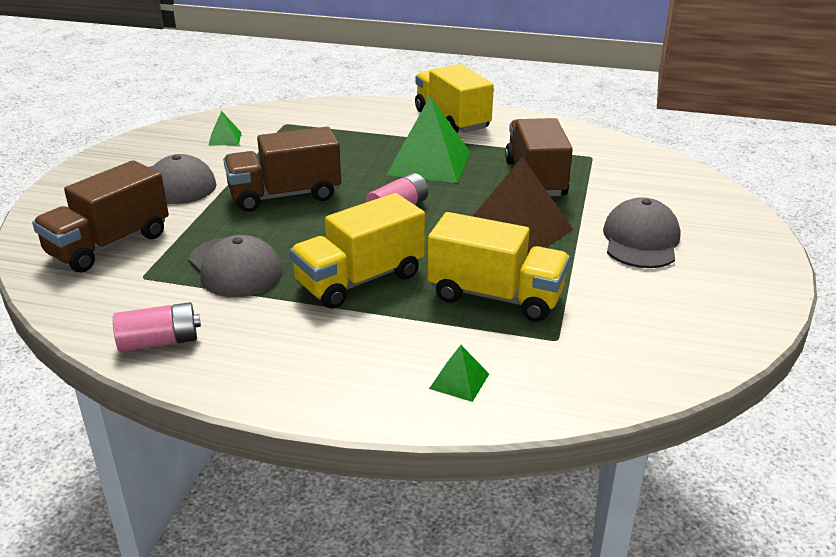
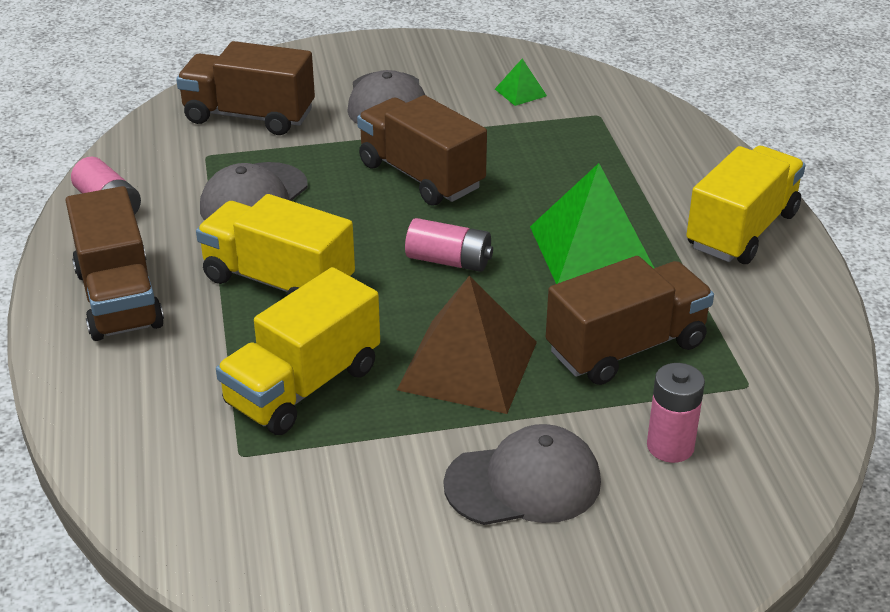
camera: 65 degrees right, 5 degrees up
yellow truck [428,212,570,322] -> yellow truck turned 45 degrees clockwise [216,267,380,435]
green pyramid [429,345,489,402] -> none
none -> brown truck [65,186,164,341]
none -> pink battery [647,363,705,463]

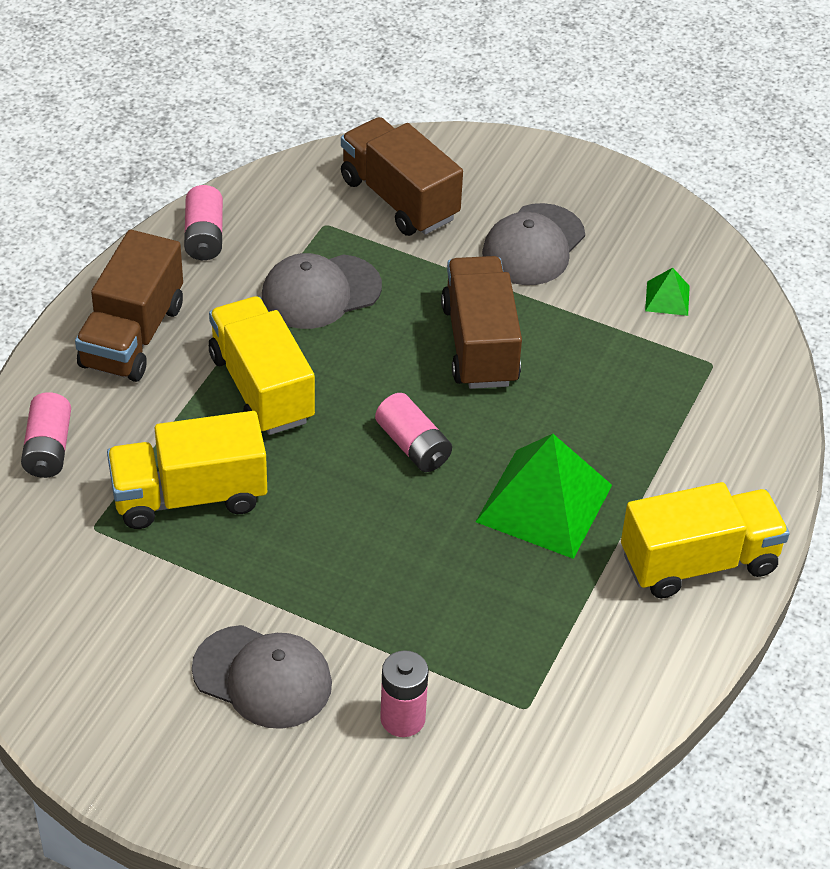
camera: 35 degrees right, 10 degrees up
brown pyramid [397,276,537,414] -> none
brown truck [546,256,714,385] -> none
none -> pink battery [21,392,71,478]

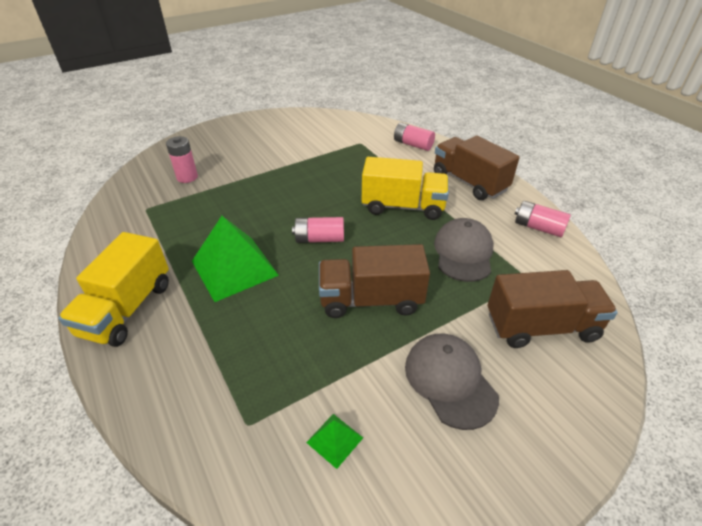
camera: 125 degrees right, 5 degrees down
yellow truck [107,411,267,529] -> none
grey cap [192,625,332,729] -> none
brown truck [441,256,522,389] -> brown truck turned 150 degrees clockwise [319,244,430,318]

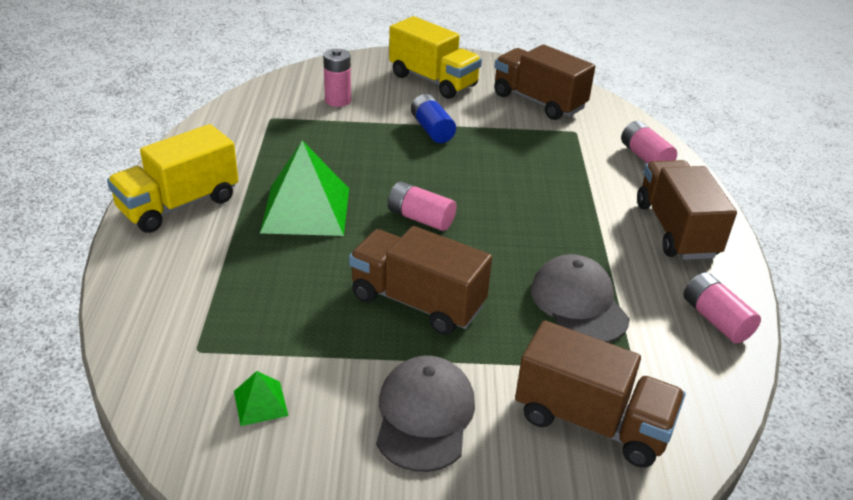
camera: 30 degrees right, 5 degrees down
yellow truck [362,157,449,220] -> yellow truck moved to [389,16,482,99]
grey cap [434,218,494,282] -> grey cap turned 60 degrees counterclockwise [531,254,630,343]
none -> blue battery [411,94,456,143]
none -> brown truck [494,44,595,120]

